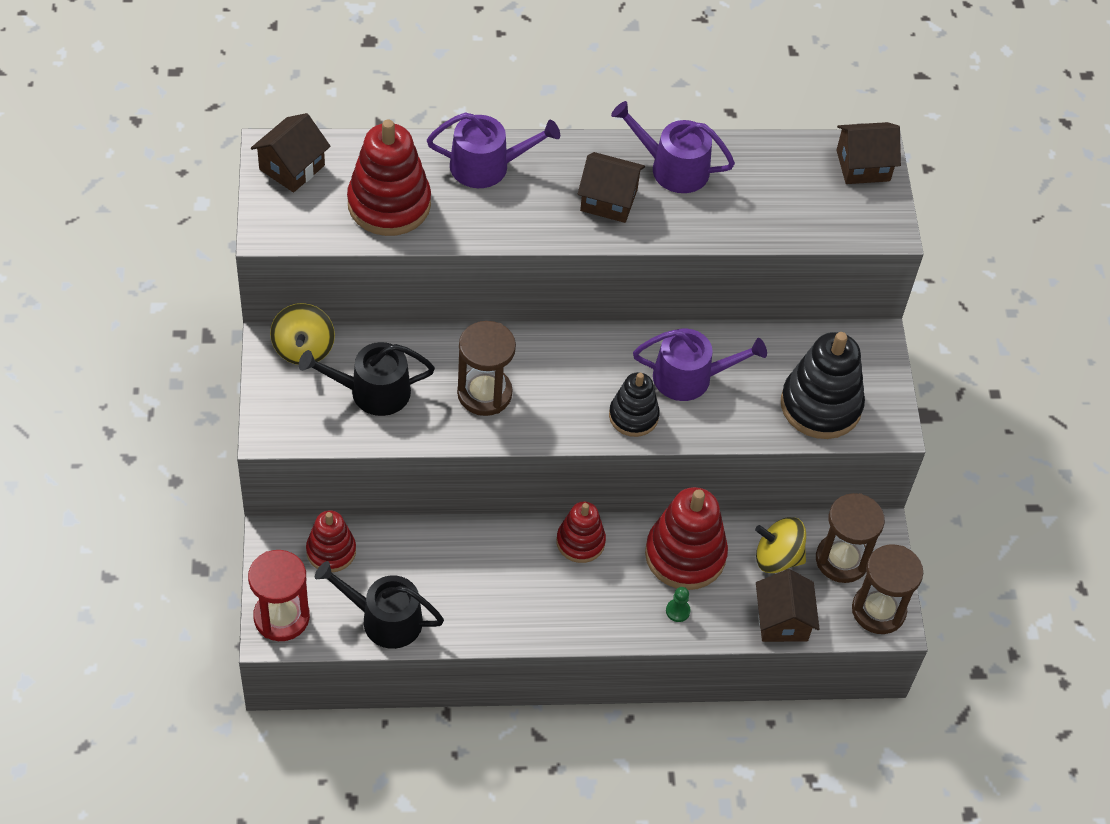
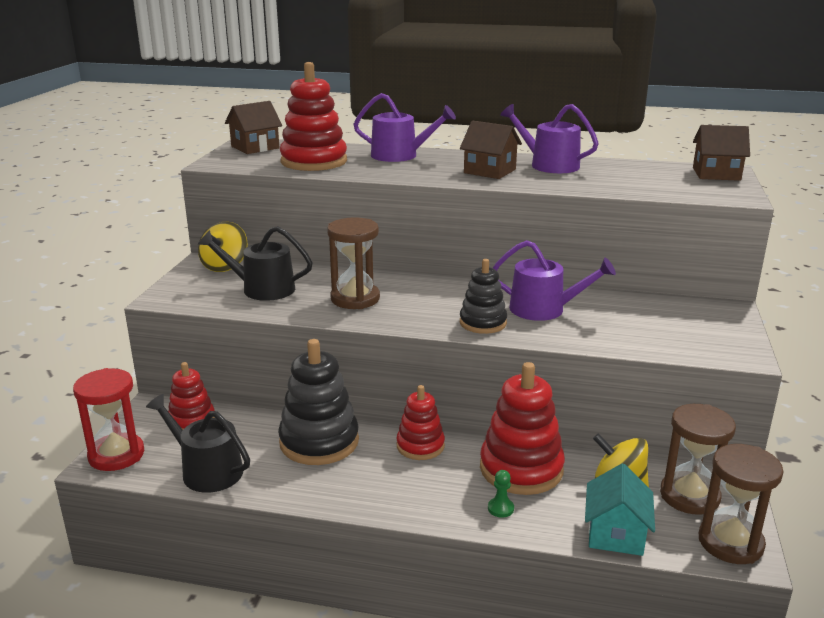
camera: 20 degrees right, 30 degrees down
brown house [756,569,819,642] -> turquoise house [585,463,655,556]
black stacking toy [781,332,865,439] -> black stacking toy moved to [278,339,359,465]

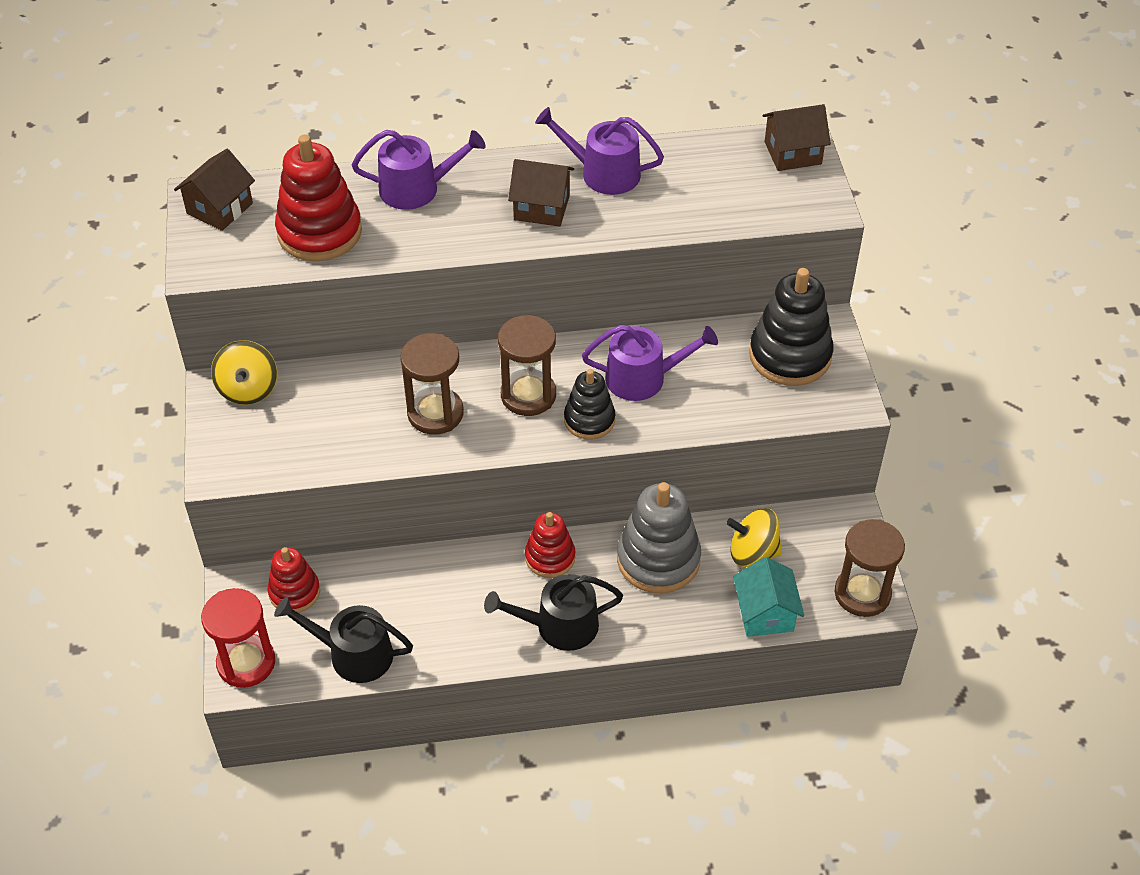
camera: 20 degrees left, 25 degrees up
black watering can [198,226,313,301] -> black watering can moved to [484,574,623,651]
black stacking toy [278,339,359,465] -> black stacking toy moved to [749,268,834,386]
red stacking toy [480,362,565,495] -> grey stacking toy [617,482,701,593]
green pawn [488,470,514,518] -> none
brown hourglass [660,404,736,515] -> brown hourglass moved to [498,315,556,416]

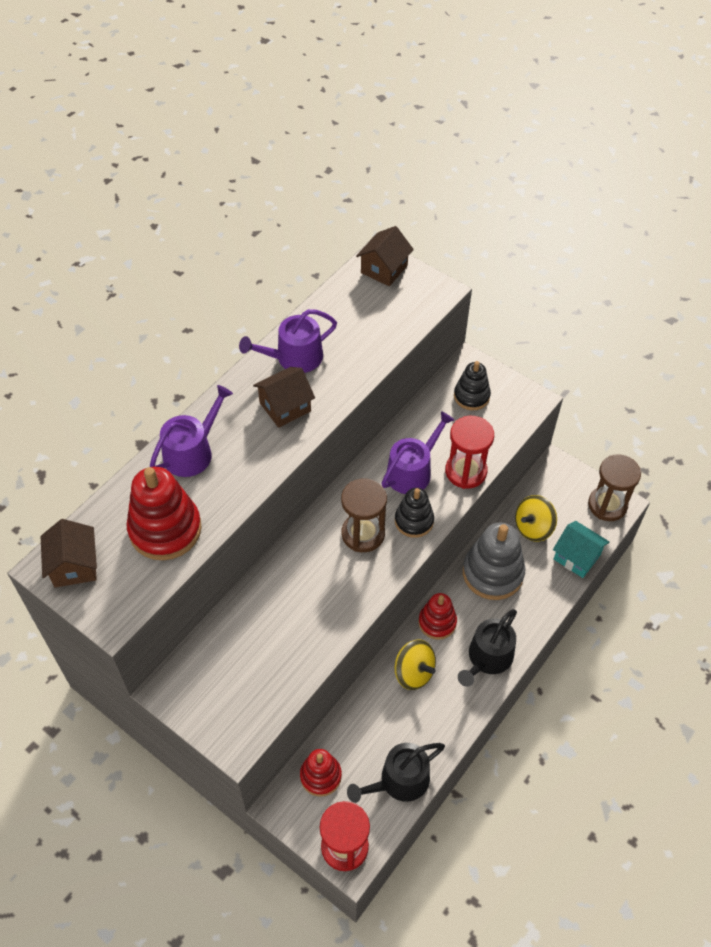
camera: 45 degrees left, 5 degrees up
yellow spinning top [211,340,277,405] -> yellow spinning top moved to [395,640,436,690]
brown hourglass [400,333,464,435] -> none
black stacking toy [749,268,834,386] -> black stacking toy [454,361,491,410], size x0.60
none -> red hourglass [445,416,494,489]

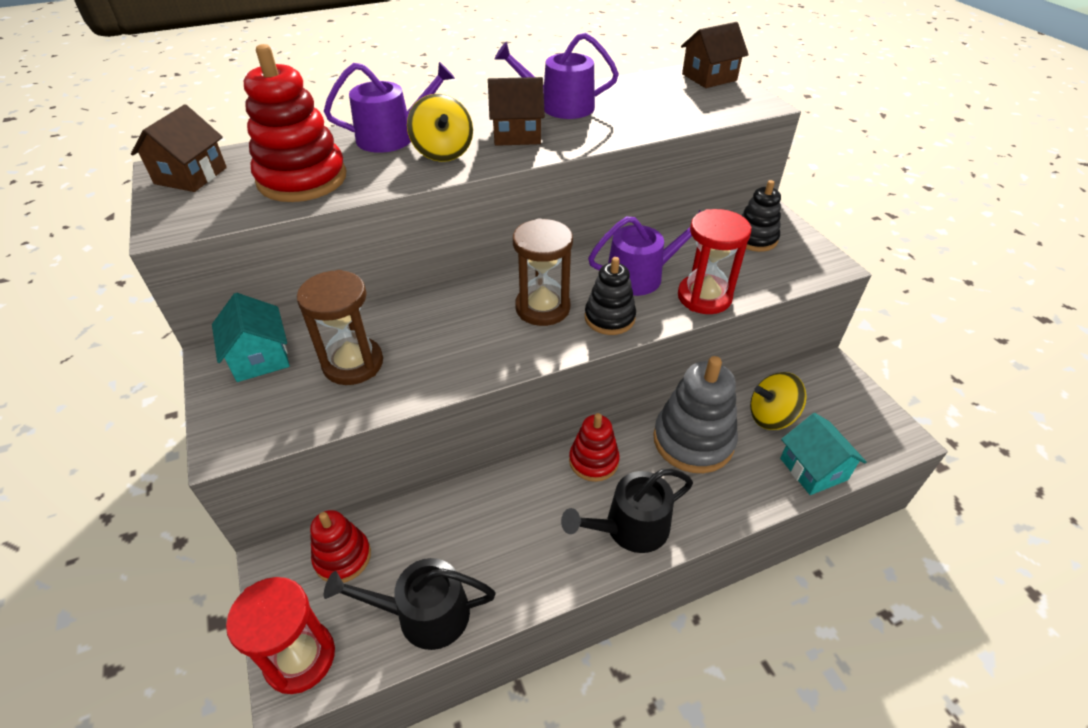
camera: 30 degrees right, 10 degrees down
yellow spinning top [395,640,436,690] -> yellow spinning top moved to [407,94,473,162]
brown hourglass [588,454,641,521] -> brown hourglass moved to [297,270,383,385]
none -> turquoise house [212,293,290,382]

